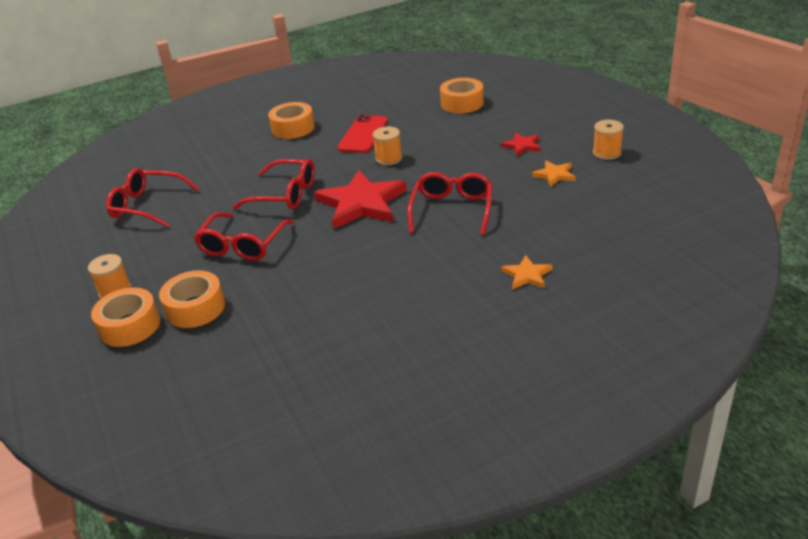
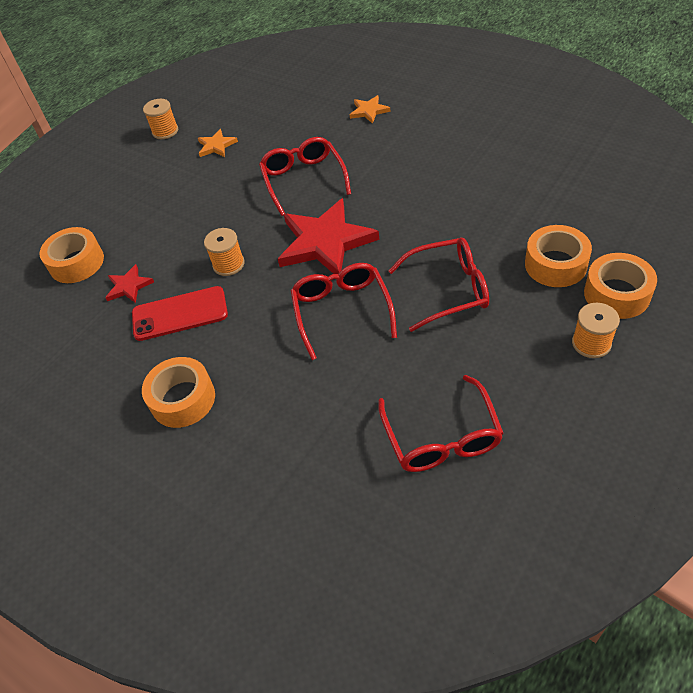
camera: 115 degrees left, 15 degrees up
red glasses [408,172,492,235] -> red glasses turned 90 degrees clockwise [259,137,351,216]
red star [501,132,541,156] -> red star moved to [105,264,154,303]

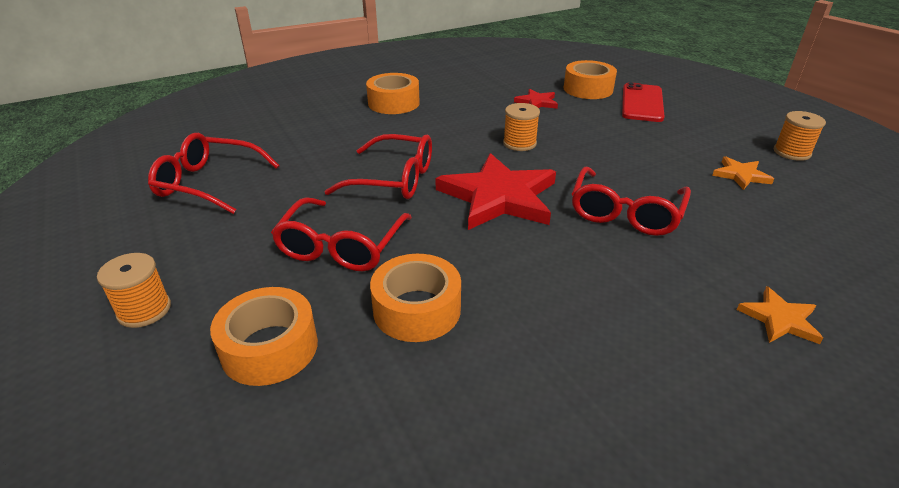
camera: 110 degrees right, 15 degrees down
red phone [132,286,228,341] -> red phone moved to [622,82,665,122]
red glasses [259,137,351,216] -> red glasses turned 105 degrees clockwise [572,167,691,236]
orange tape [584,253,657,319] -> orange tape moved to [370,254,461,342]

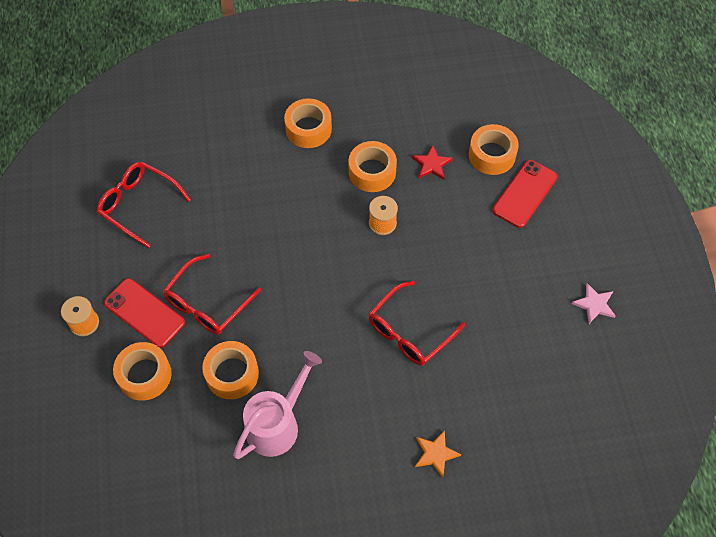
camera: 20 degrees right, 25 degrees up
red glasses [324,134,432,199] -> none
red star [436,153,556,230] -> none
orange star [712,156,774,190] -> none
orange spool [774,111,826,161] -> pink star [572,283,616,324]
none -> red phone [104,278,185,348]
none -> pink watering can [233,351,322,459]
none -> orange tape [348,141,397,192]

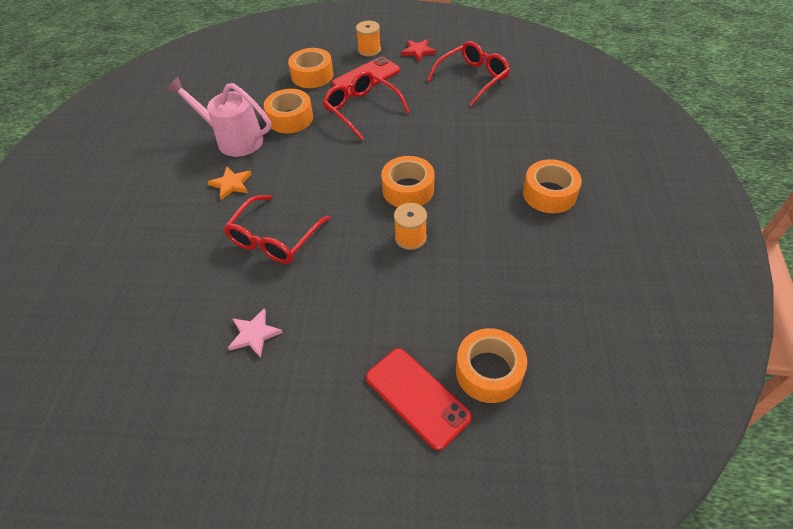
camera: 105 degrees right, 10 degrees down
pink watering can [233,351,322,459] -> pink watering can turned 150 degrees clockwise [167,77,271,157]
orange tape [348,141,397,192] -> orange tape moved to [381,156,435,207]
red glasses [369,281,465,366] -> red glasses turned 120 degrees counterclockwise [224,195,330,264]
red star [412,145,453,180] -> red star moved to [401,39,436,61]
orange star [415,430,461,478] -> orange star moved to [208,167,252,200]
pink star [572,283,616,324] -> pink star moved to [228,308,283,358]

